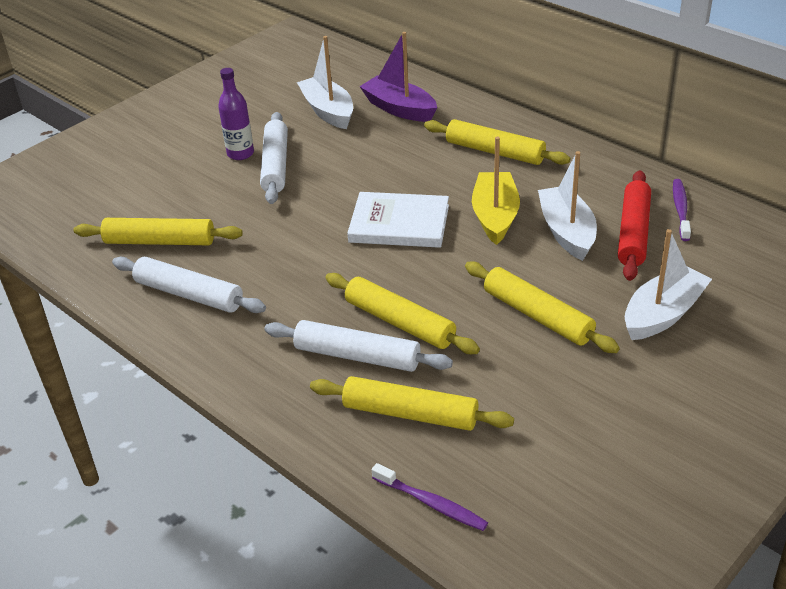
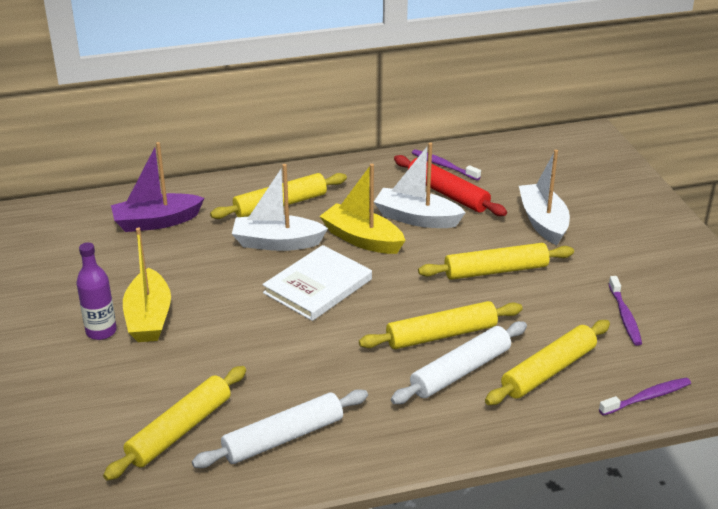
camera: 60 degrees left, 5 degrees down
white rolling pin [260,112,288,204] -> yellow boat [123,227,171,342]
white boat [297,36,353,129] -> white boat moved to [232,164,328,251]
none -> purple toothbrush [609,276,642,346]

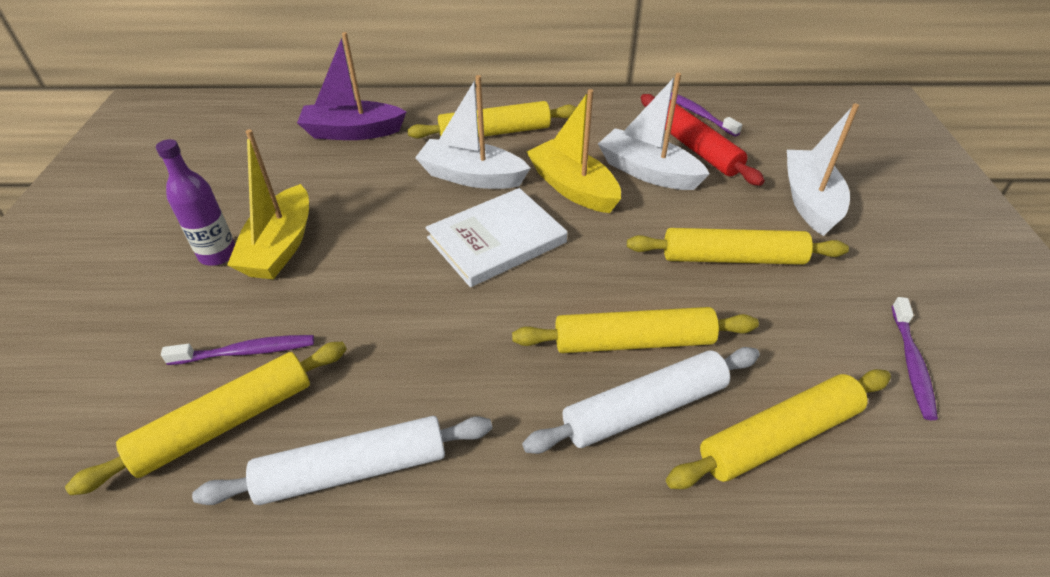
camera: 15 degrees right, 10 degrees up
purple toothbrush [599,377,691,416] -> purple toothbrush moved to [161,335,314,365]

